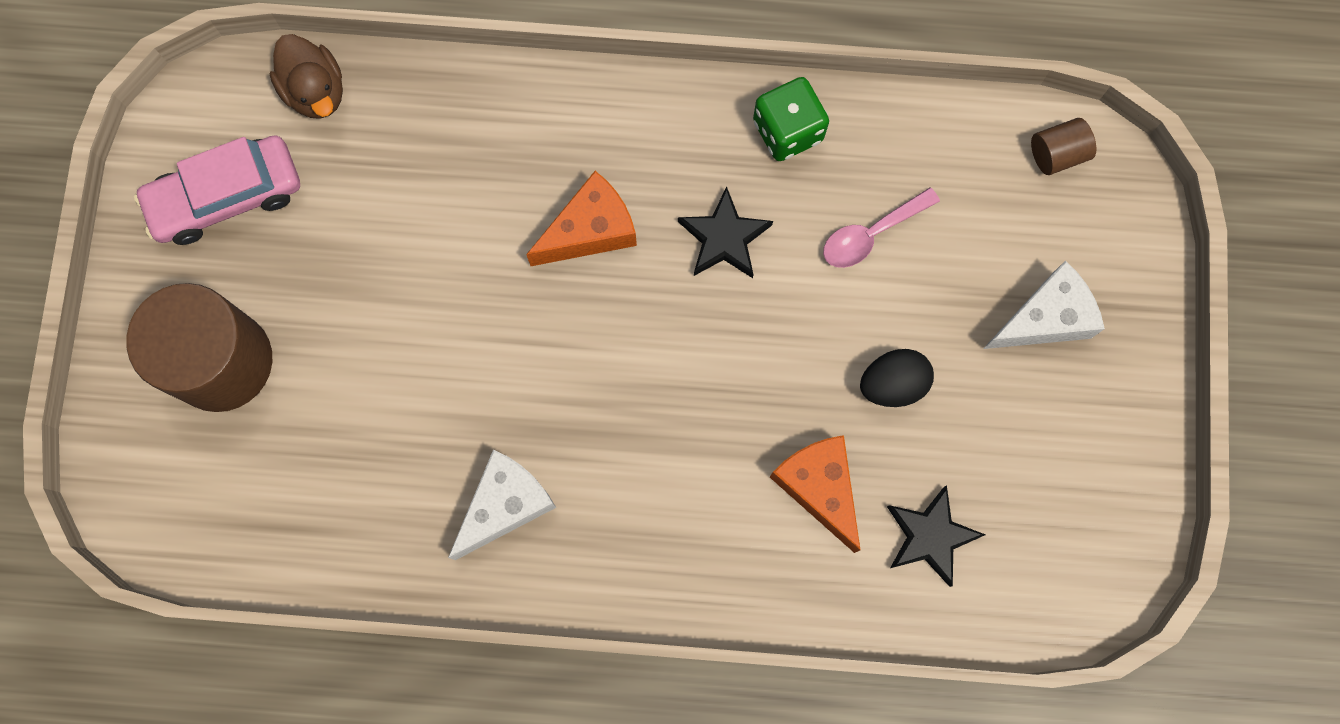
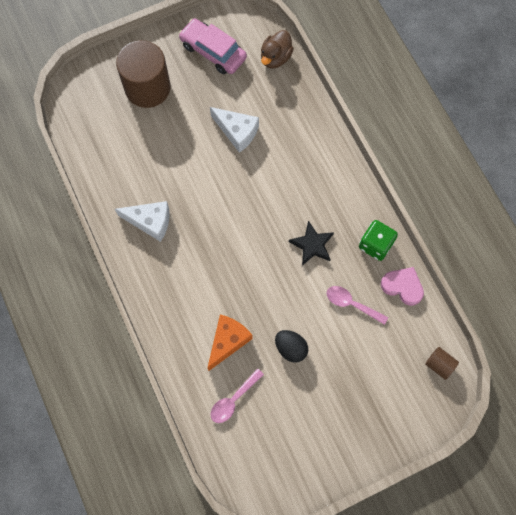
camera: 60 degrees right, 5 degrees down
orange cheese [526,171,637,266] -> none
black star [887,485,985,587] -> pink spoon [210,368,264,423]
white cheese [983,260,1105,349] -> white cheese moved to [210,107,259,153]
none -> pink heart [381,267,424,306]

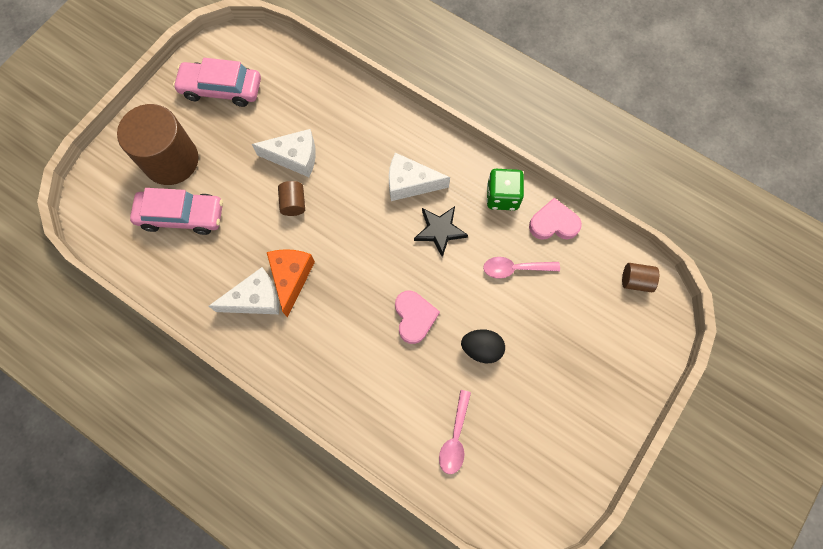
camera: 30 degrees left, 0 degrees up
orange cheese [207,315,253,371] -> orange cheese moved to [267,249,315,317]
brown duck [261,30,294,69] -> none
none -> pink car [130,188,223,235]
none -> brown cylinder [278,181,305,216]
none -> white cheese [389,153,450,201]
none -> pink heart [395,290,440,344]

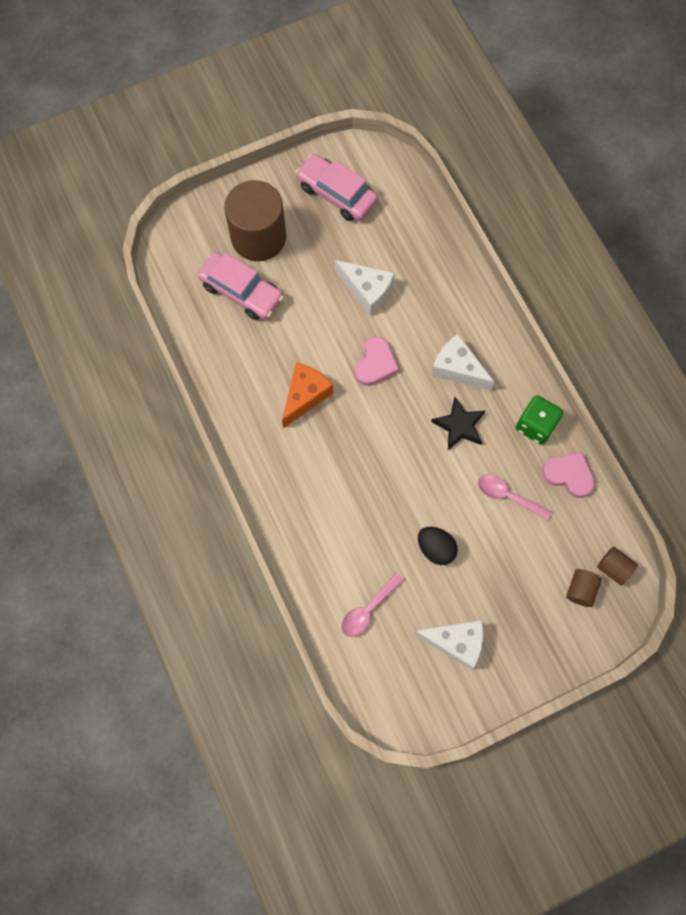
camera: 30 degrees right, 0 degrees up
white cheese [209,267,279,314] -> white cheese moved to [413,620,483,670]
brown cylinder [278,181,305,216] -> brown cylinder moved to [566,569,602,607]
pink heart [395,290,440,344] -> pink heart moved to [354,337,399,386]

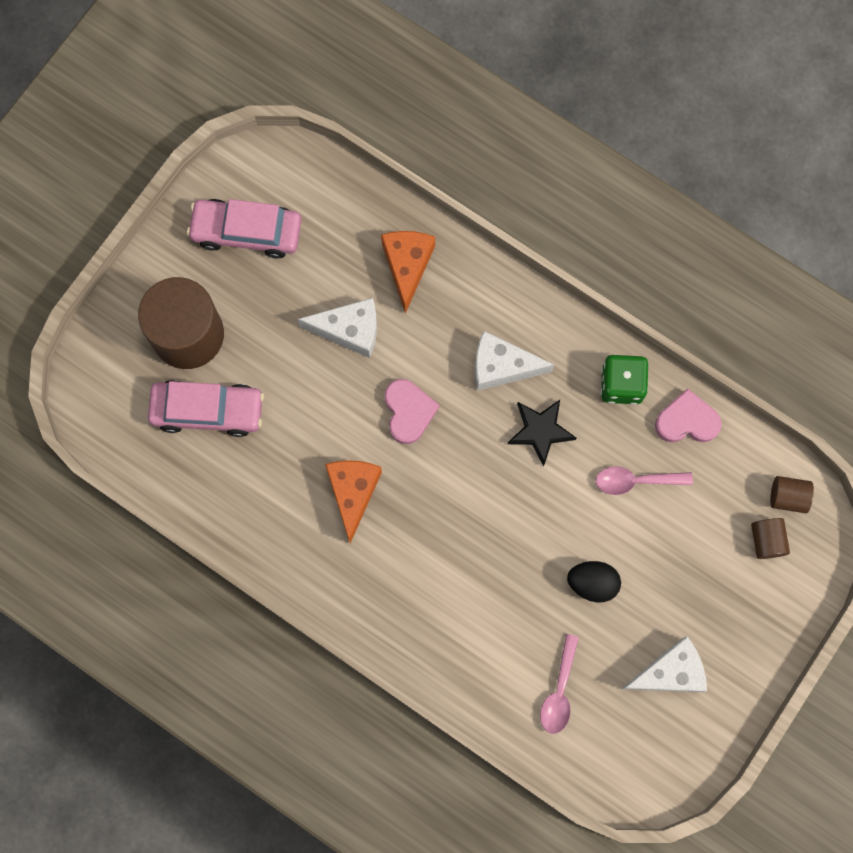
camera: 30 degrees left, 5 degrees up
none -> orange cheese [381,231,435,314]

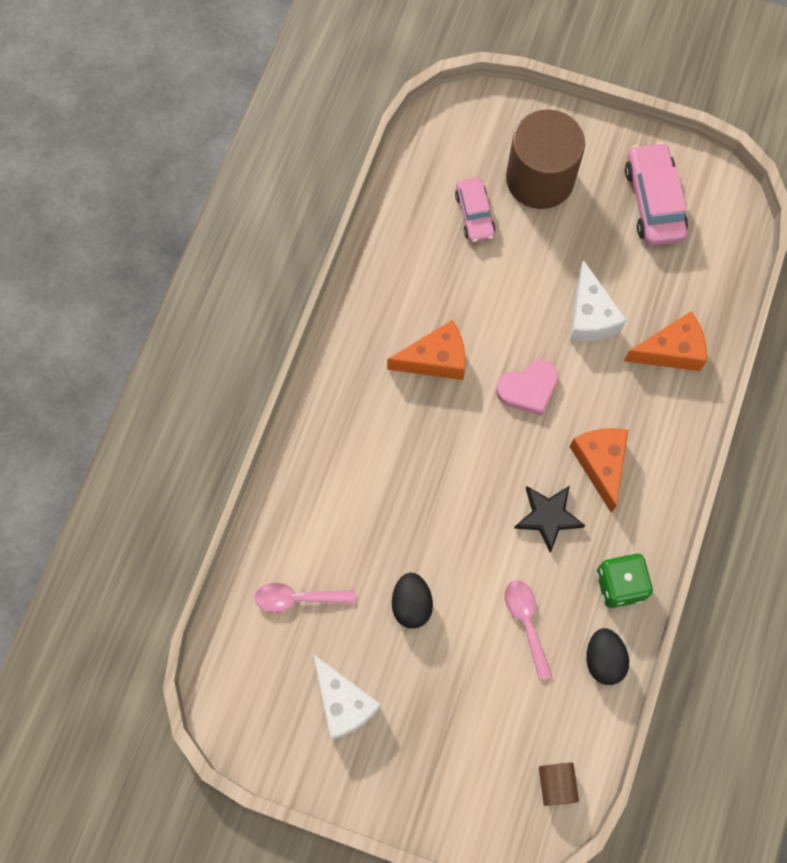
camera: 75 degrees right, 5 degrees down
pink car [148,380,264,437] -> pink car [455,178,496,243], size x0.63
white cheese [475,331,554,391] -> orange cheese [570,428,628,513]
pink heart [655,388,722,443] -> black egg [586,628,629,685]
brown cylinder [751,518,790,559] -> none

